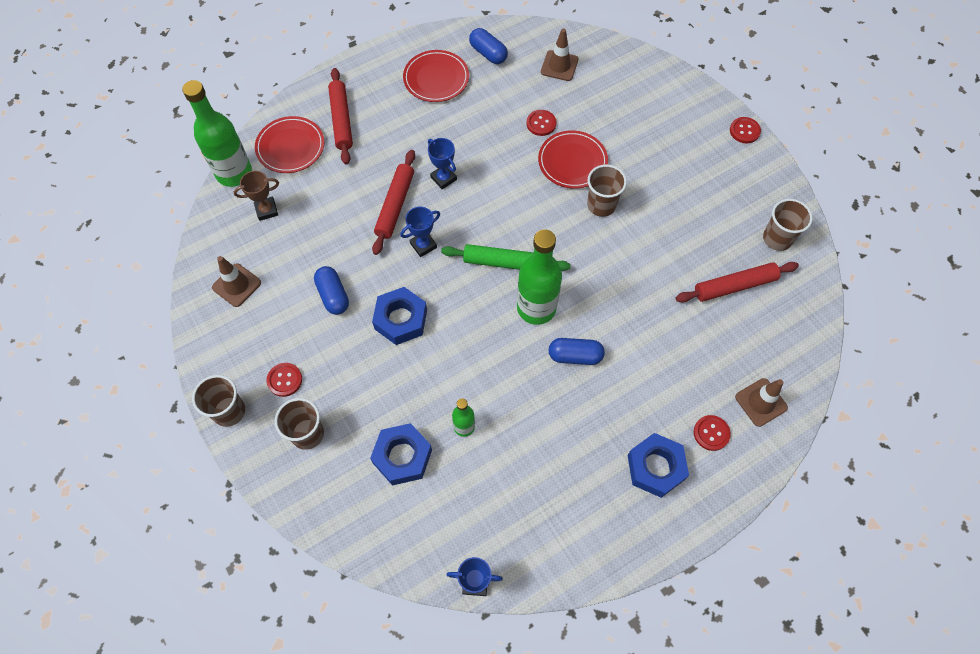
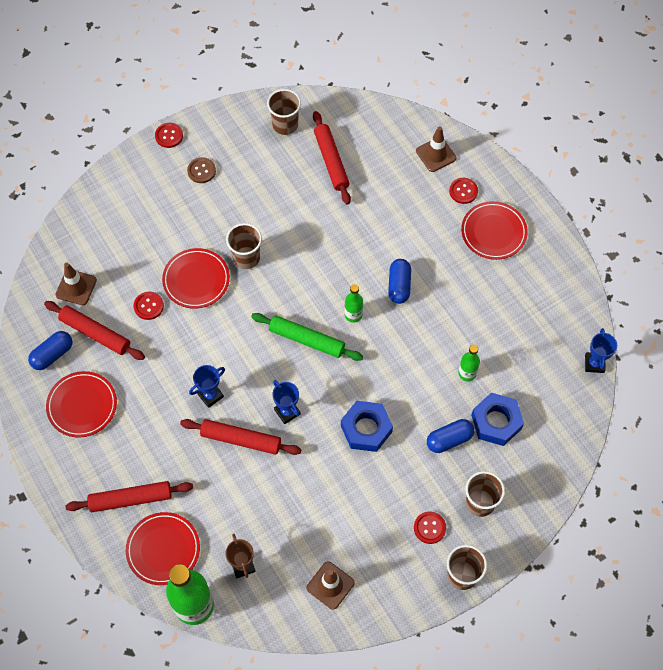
camera: 90 degrees left, 0 degrees up
blue capsule [314,266,349,315] -> blue capsule moved to [427,419,474,453]
green rolling pin [441,244,571,271] -> green rolling pin turned 75 degrees counterclockwise [251,313,363,361]
green bottle [517,229,562,325] -> green bottle [345,284,363,323], size x0.50
blue nut [628,433,689,498] -> red plate [461,201,528,260]
none -> red rolling pin [44,301,145,360]
none -> brown button [187,157,216,183]

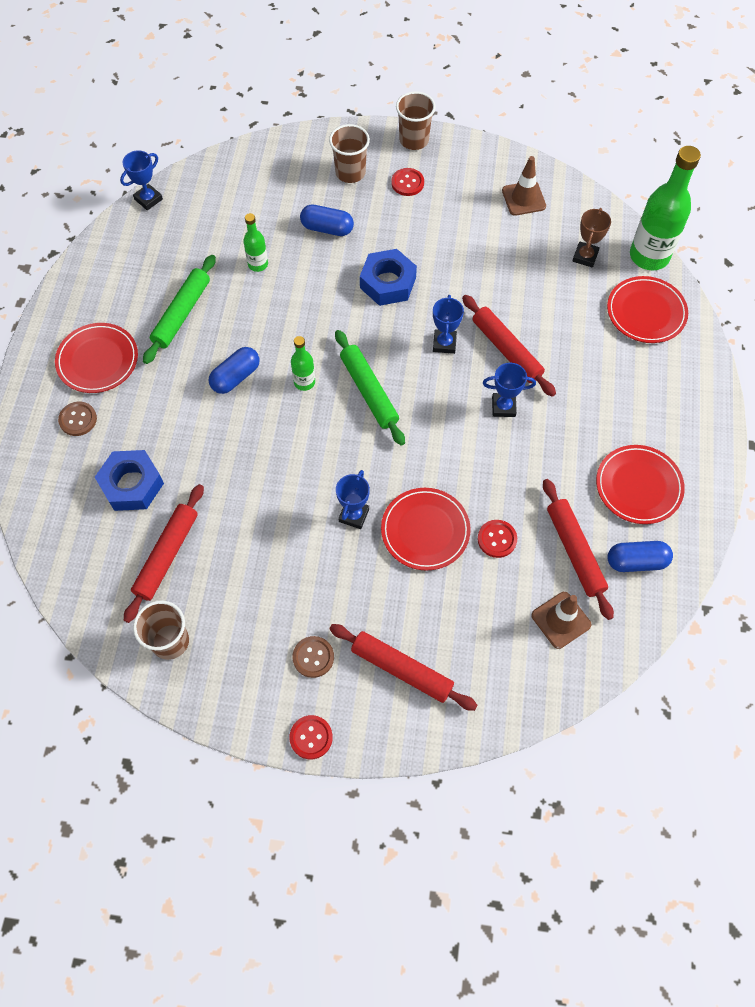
camera: 140 degrees left, 0 degrees up
red rolling pin [65,481,193,512] -> red rolling pin moved to [329,624,478,711]
brown cup [226,223,262,269] -> blue trophy [336,470,370,529]
brown traffic cone [416,126,456,172] -> none
red button [449,178,478,204] -> brown button [58,402,97,436]
blue nut [471,393,524,446] -> blue nut moved to [95,450,164,511]
none -> green rolling pin [143,255,216,364]

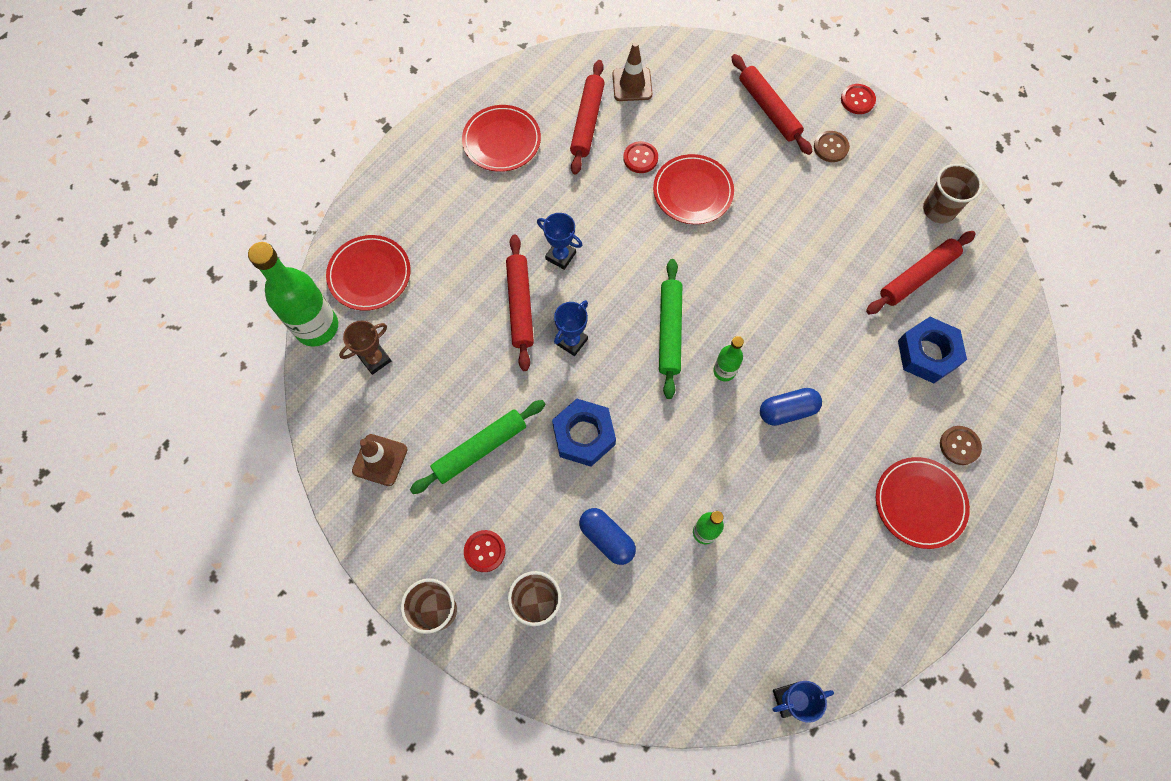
camera: 150 degrees left, 5 degrees up
green rolling pin [143,255,216,364] -> green rolling pin moved to [410,400,545,494]
blue trophy [336,470,370,529] -> none
blue capsule [607,541,673,572] -> none

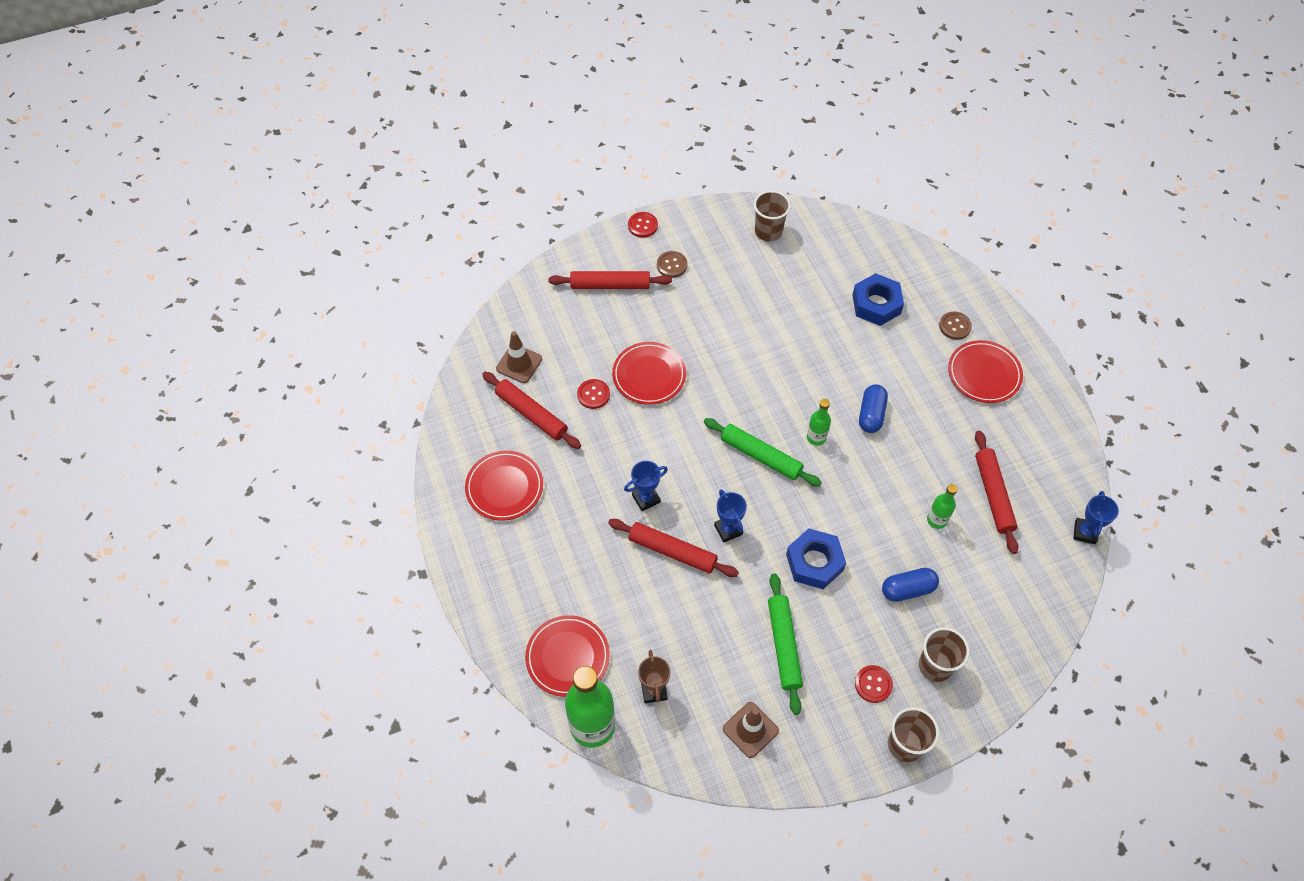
camera: 60 degrees left, 10 degrees down
red rolling pin [866,231,976,315] -> red rolling pin moved to [975,431,1018,554]

